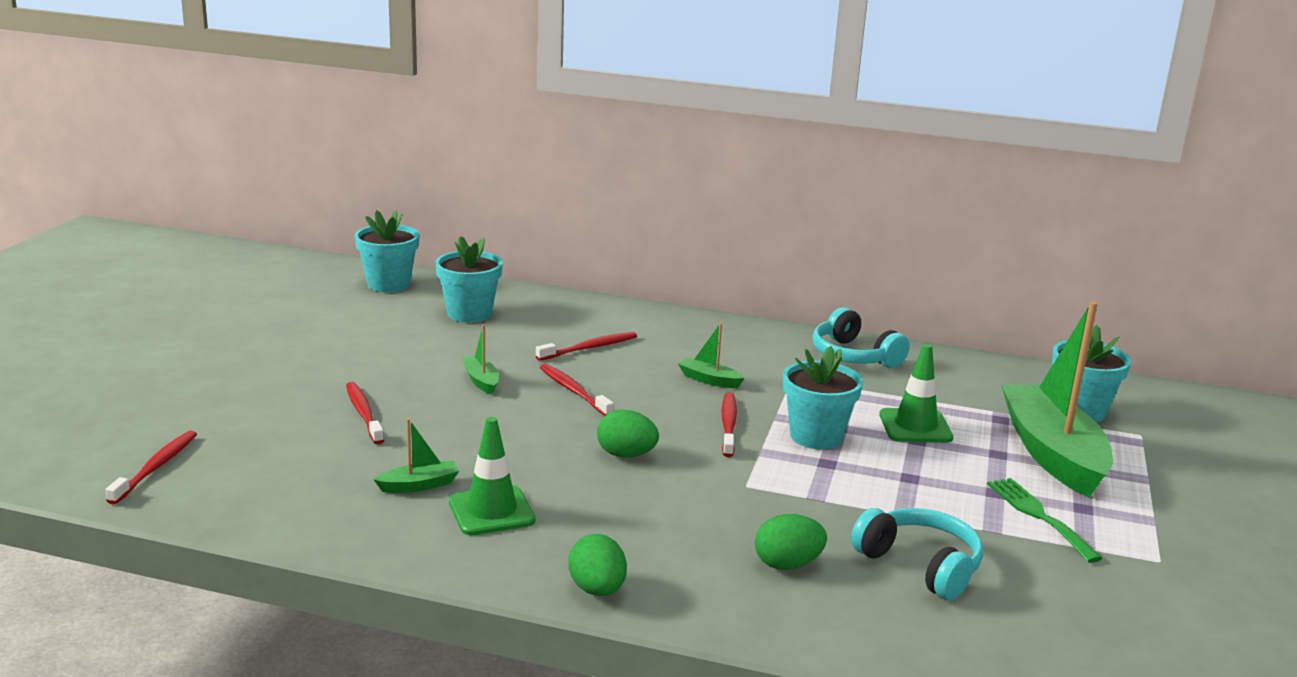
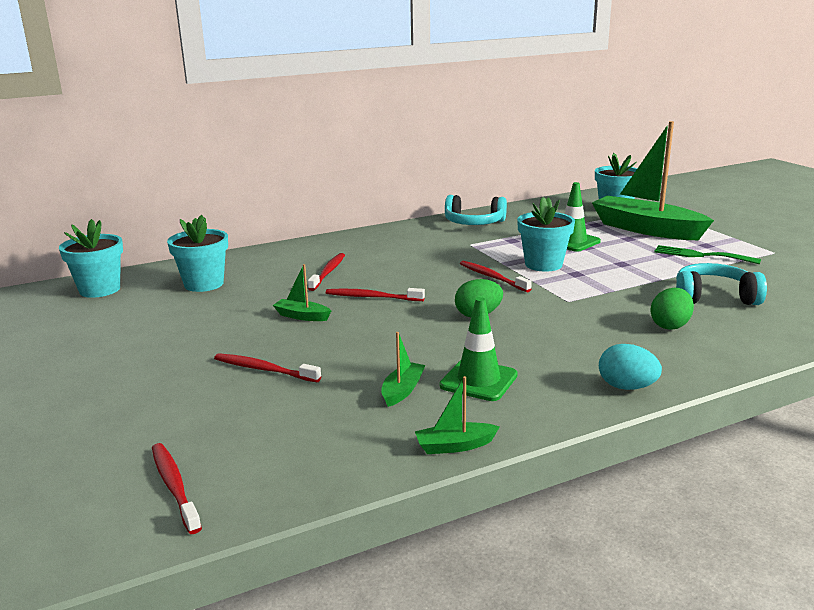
camera: 40 degrees left, 0 degrees up
green egg [568,534,627,596] -> turquoise egg [599,344,662,390]
green boat [678,323,745,388] -> green boat moved to [415,376,500,454]

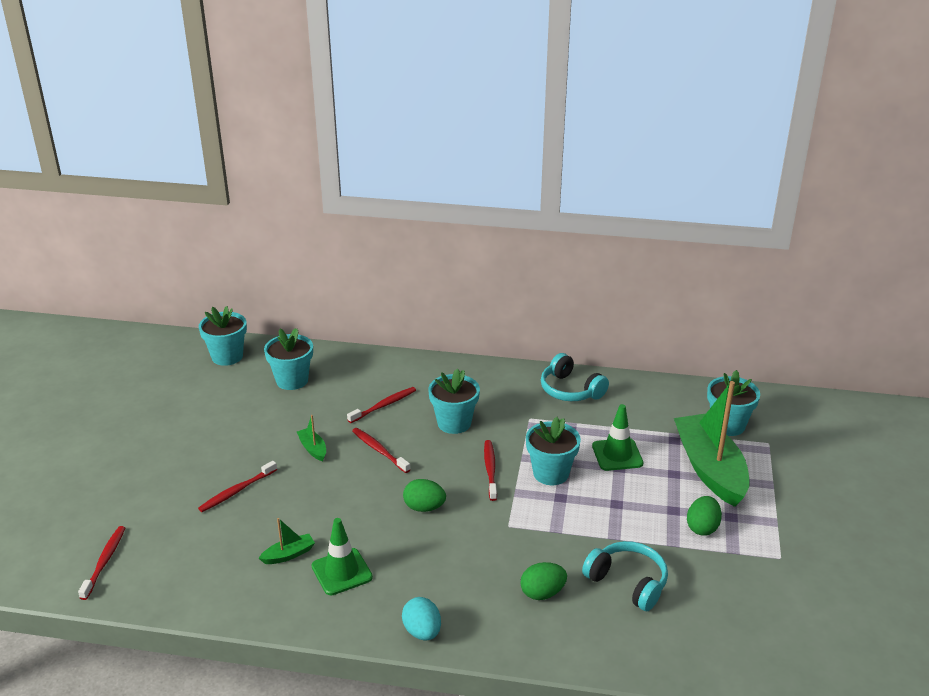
camera: 35 degrees right, 10 degrees up
red toothbrush [214,353,321,382] -> red toothbrush turned 105 degrees counterclockwise [198,461,277,512]
green boat [415,376,500,454] -> none
green fork [655,245,761,264] -> green egg [687,496,722,536]
none -> turquoise flower pot [428,368,480,434]

